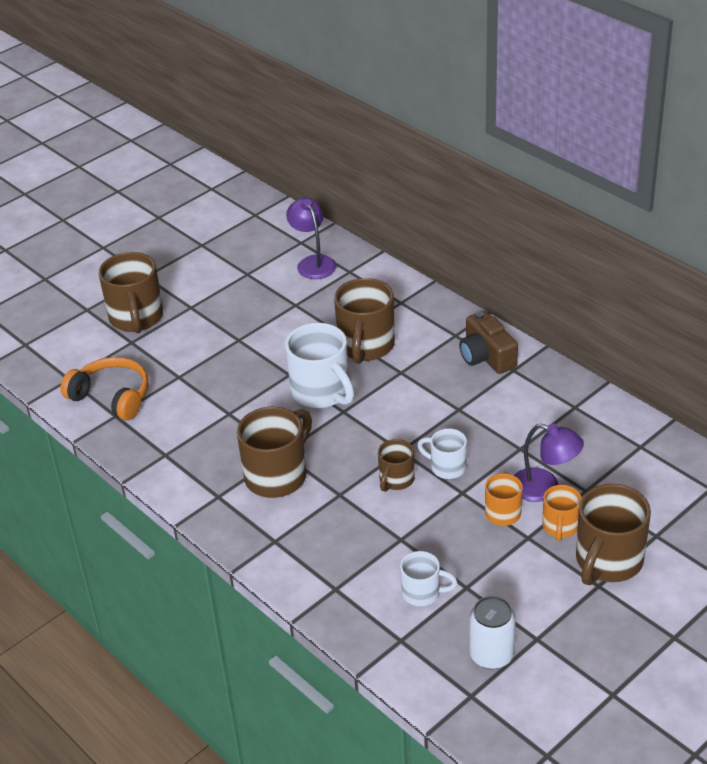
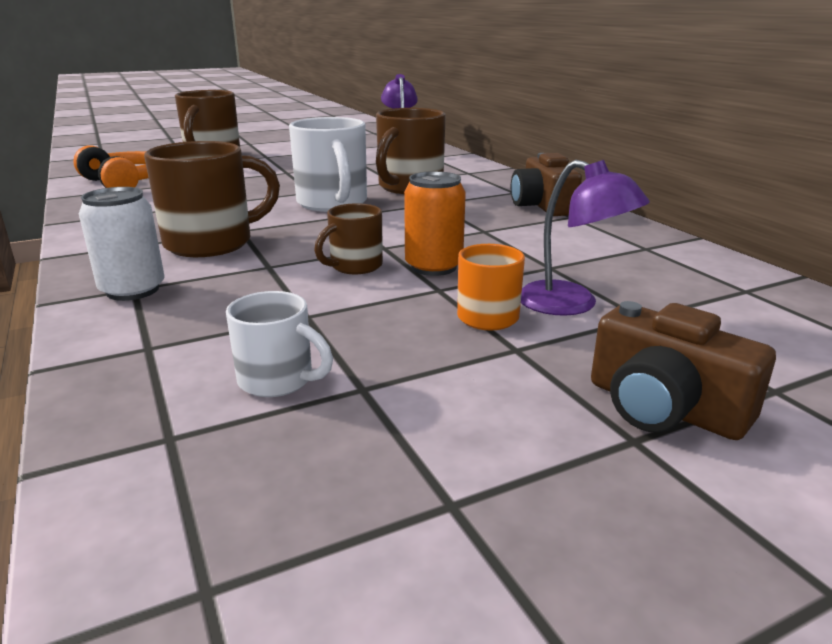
camera: 15 degrees right, 15 degrees down
white mug [417,428,467,479] -> orange can [404,171,466,276]
white can [469,596,516,669] -> white can moved to [79,187,164,301]
orange mug [542,485,582,541] -> none
brown mug [576,484,651,585] -> brown camera [591,301,776,440]

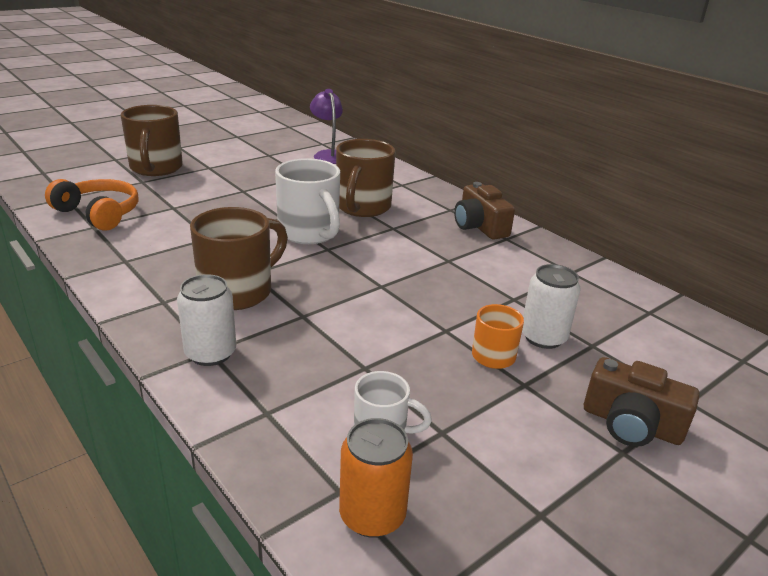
camera: 15 degrees left, 5 degrees up
brown mug [314,203,383,274] -> none
orange can [404,171,466,276] -> orange can moved to [339,418,413,538]
purple lamp [521,160,650,316] -> white can [522,264,581,349]

